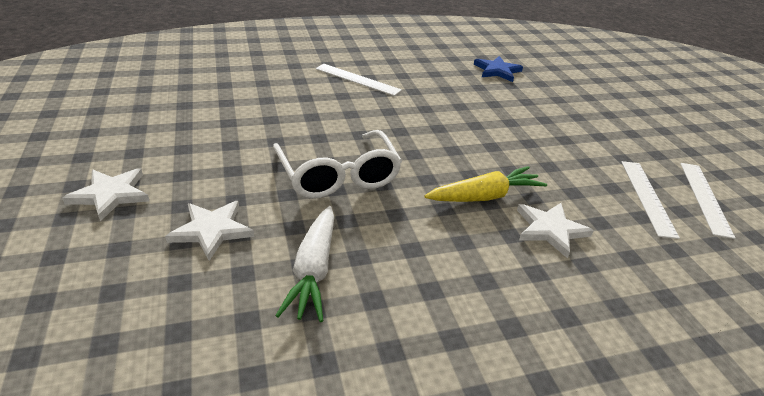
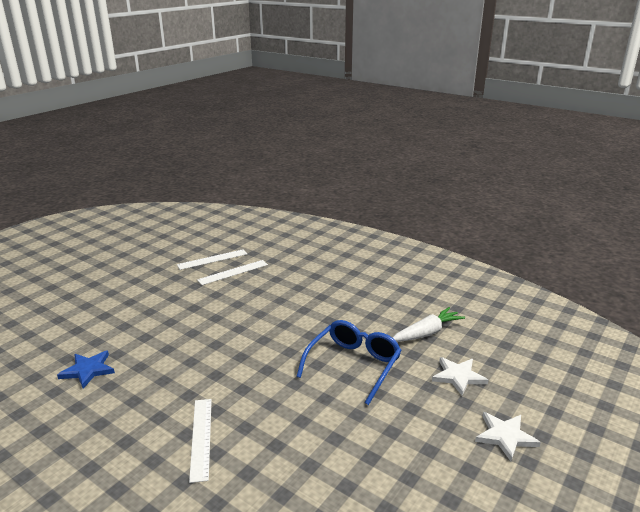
camera: 125 degrees left, 10 degrees down
white glasses [273,130,402,199] -> blue glasses [296,320,402,405]
yellow carrot [424,166,547,202] -> none
white star [517,203,594,259] -> none

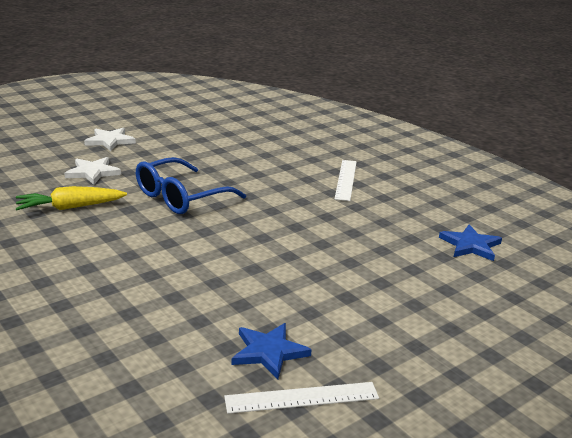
camera: 165 degrees left, 0 degrees up
white ruler [197,260,268,285] -> blue star [232,323,312,379]
white carrot [393,307,465,342] -> yellow carrot [16,186,127,210]

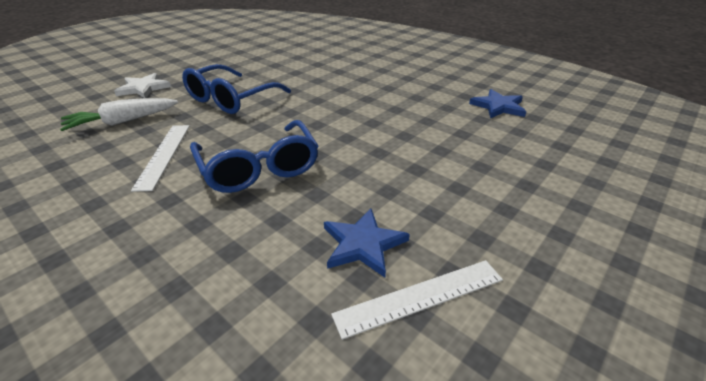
camera: 10 degrees left, 10 degrees up
yellow carrot [16,186,127,210] -> white carrot [60,98,178,131]
white star [84,128,136,151] -> none
white ruler [335,160,357,201] -> white ruler moved to [131,125,190,192]
none -> blue glasses [190,120,318,193]

